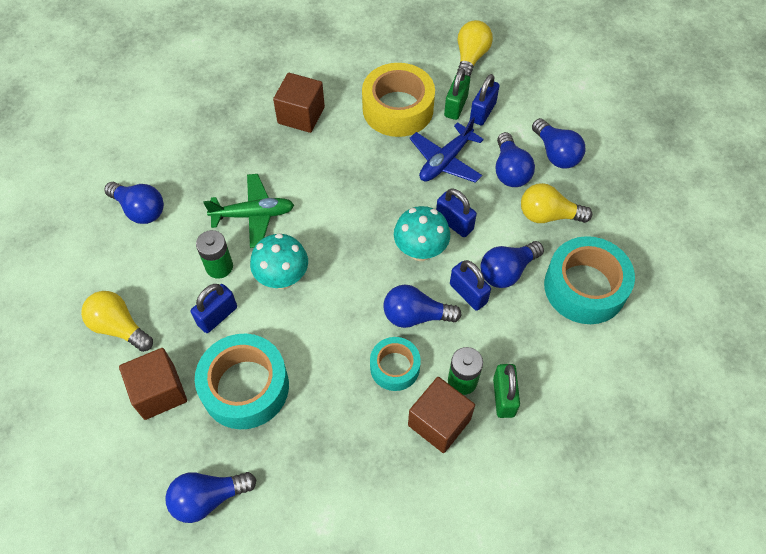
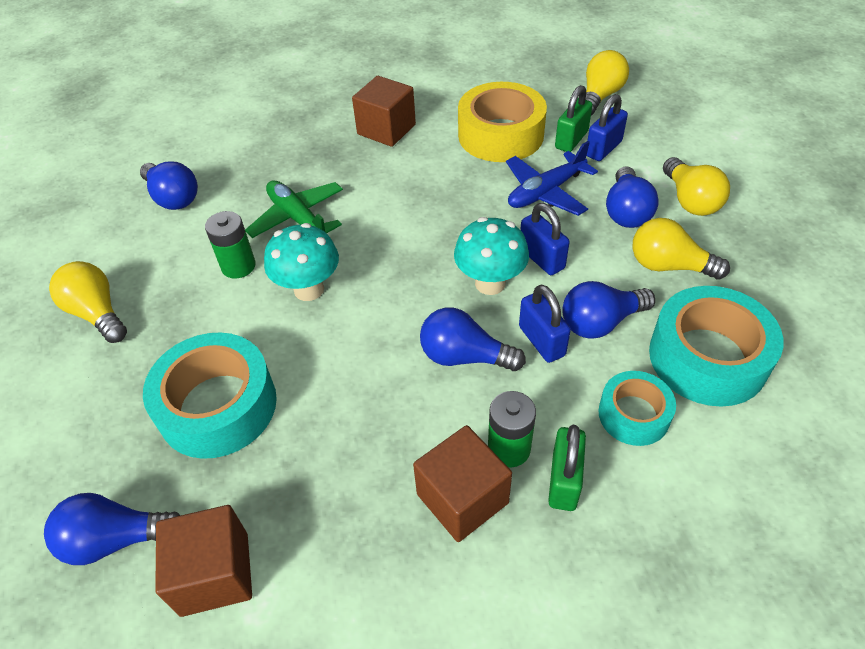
camera: 15 degrees right, 10 degrees down
brown cube [119,348,187,420] -> brown cube moved to [155,505,252,617]
blue padlock [191,284,237,333] -> none
green plane [203,174,294,248] -> green plane turned 135 degrees counterclockwise [245,181,343,238]
turquoise tape [370,337,421,391] -> turquoise tape moved to [598,371,676,446]
blue light bulb [532,118,585,169] -> yellow light bulb [663,157,730,216]

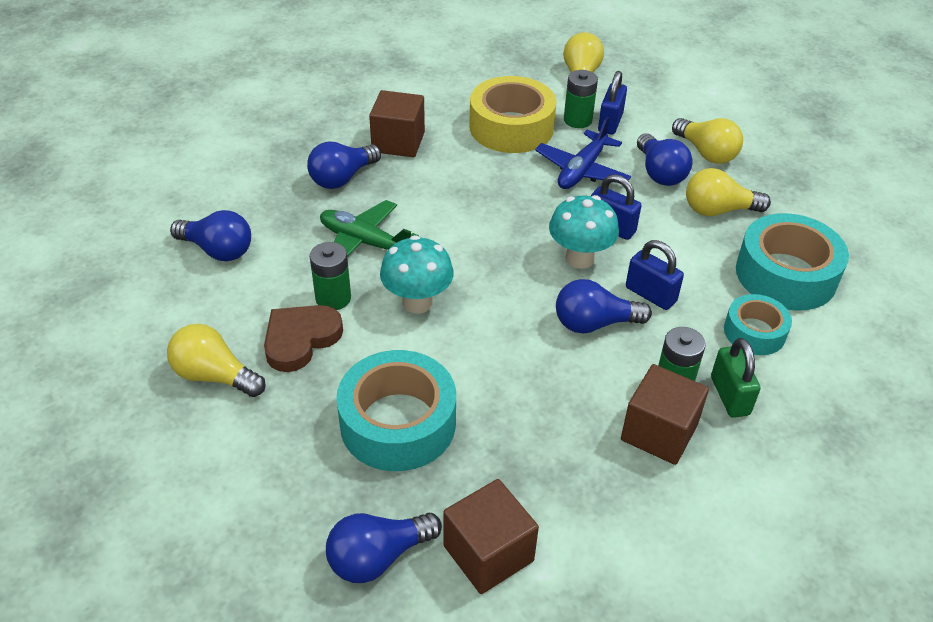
camera: 25 degrees left, 5 degrees down
green padlock [555,85,593,152] -> green battery [564,70,598,128]
blue light bulb [562,281,655,339] -> blue light bulb moved to [307,141,381,189]
none -> brown heart [264,305,343,372]

